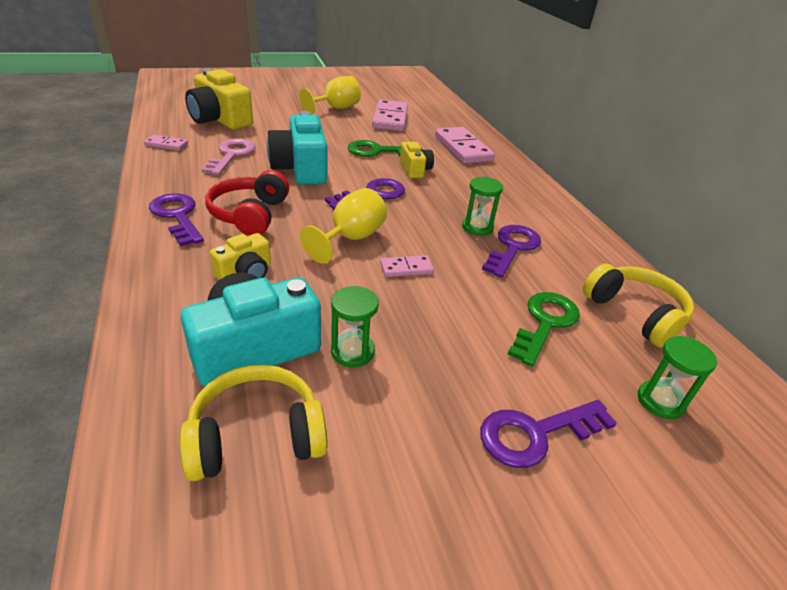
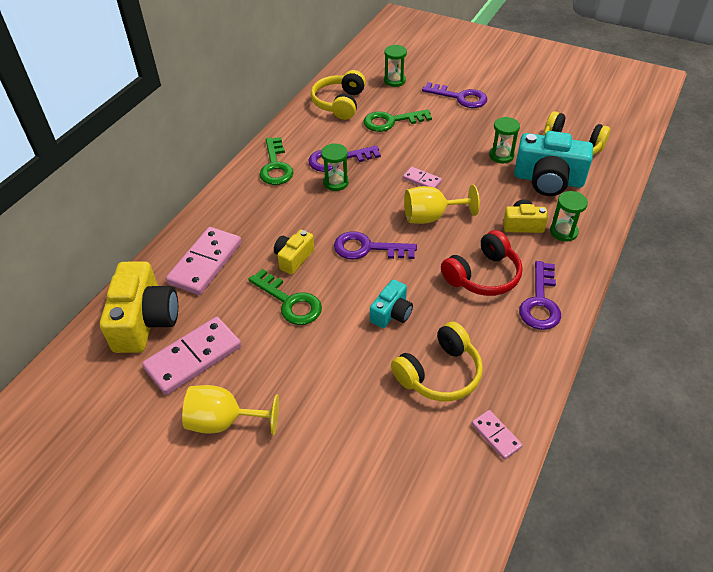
camera: 130 degrees left, 10 degrees up
yellow camera [185,69,253,129] -> yellow camera moved to [100,261,178,353]
pink key [201,138,256,175] -> yellow headphones [391,322,483,401]
turquoise camera [267,111,327,185] -> turquoise camera [370,279,413,328], size x0.54
none -> green key [259,137,294,185]
none -> green hourglass [550,191,588,242]

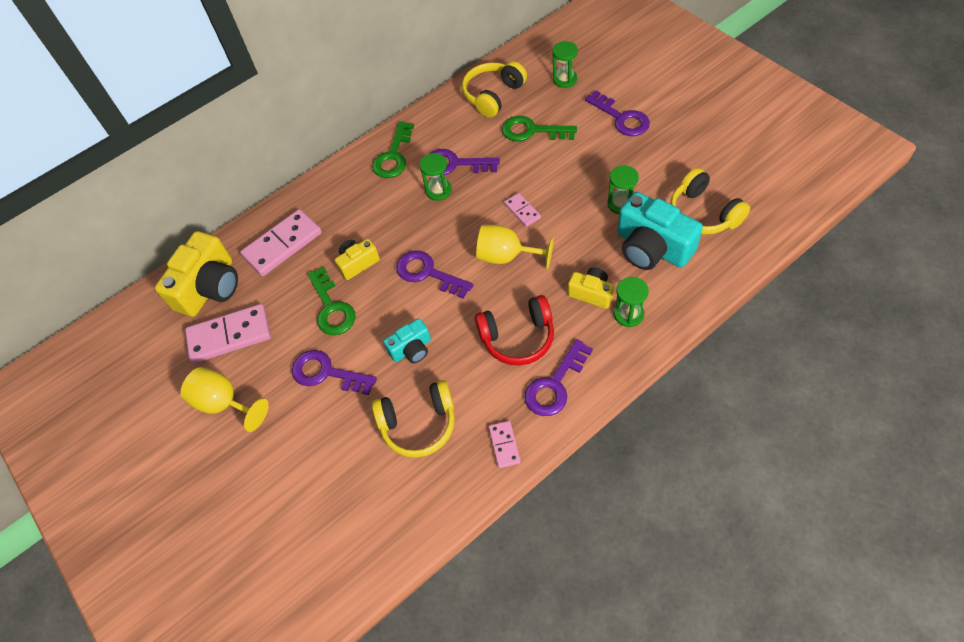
camera: 30 degrees right, 10 degrees up
pink domino [471,410,523,460] -> pink domino moved to [489,421,521,468]
none -> purple key [292,350,377,395]

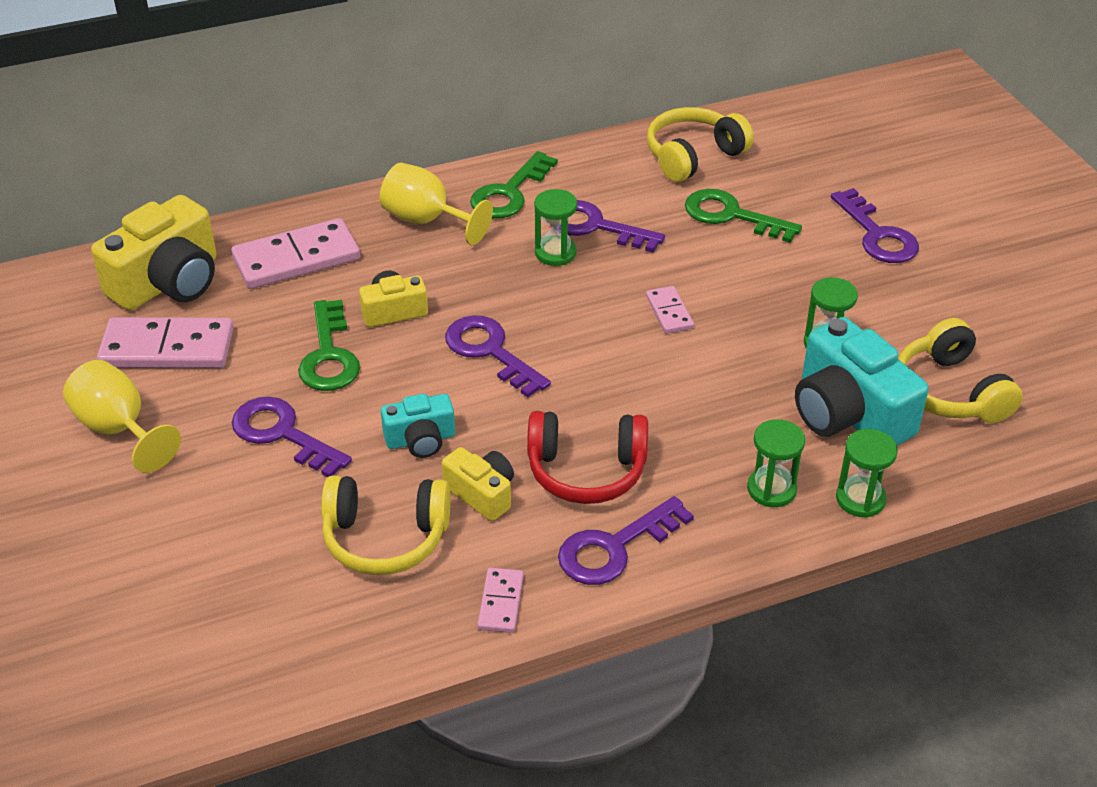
camera: 10 degrees right, 15 degrees down
yellow goblet [476,225,554,269] -> yellow goblet moved to [379,163,493,245]
green hourglass [552,41,578,88] -> green hourglass moved to [836,429,898,518]
yellow camera [568,267,614,309] -> yellow camera moved to [442,447,514,521]

